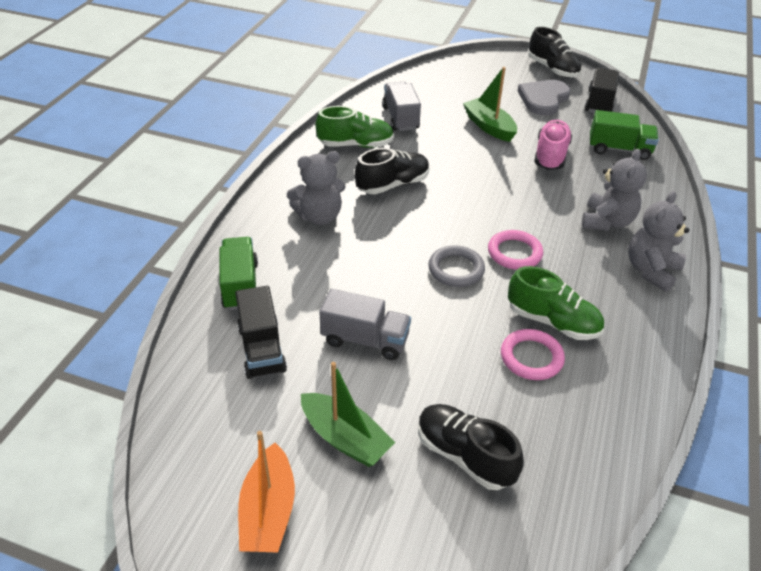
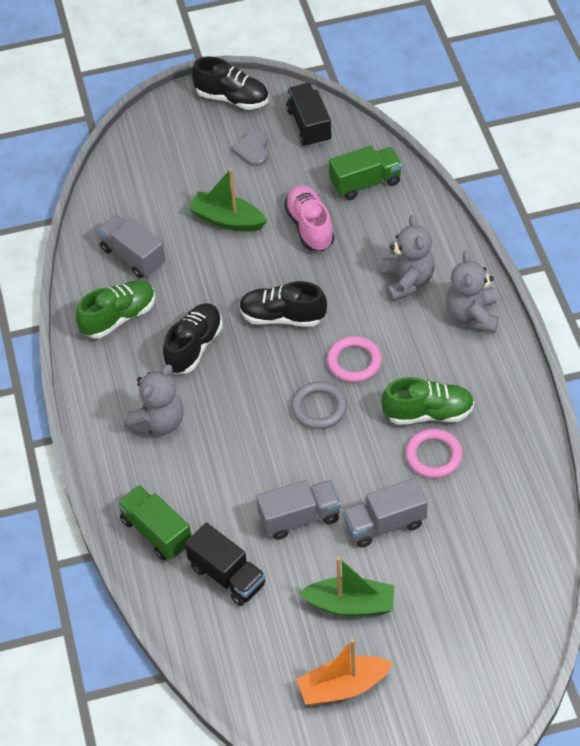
camera: 30 degrees left, 10 degrees up
orange boat [238,431,295,553] -> orange boat turned 105 degrees clockwise [296,639,393,705]
black shoe [418,404,524,490] -> black shoe moved to [239,281,327,327]
grey heart [518,80,571,115] -> grey heart [231,130,268,167], size x0.63
none -> grey truck [343,478,428,548]

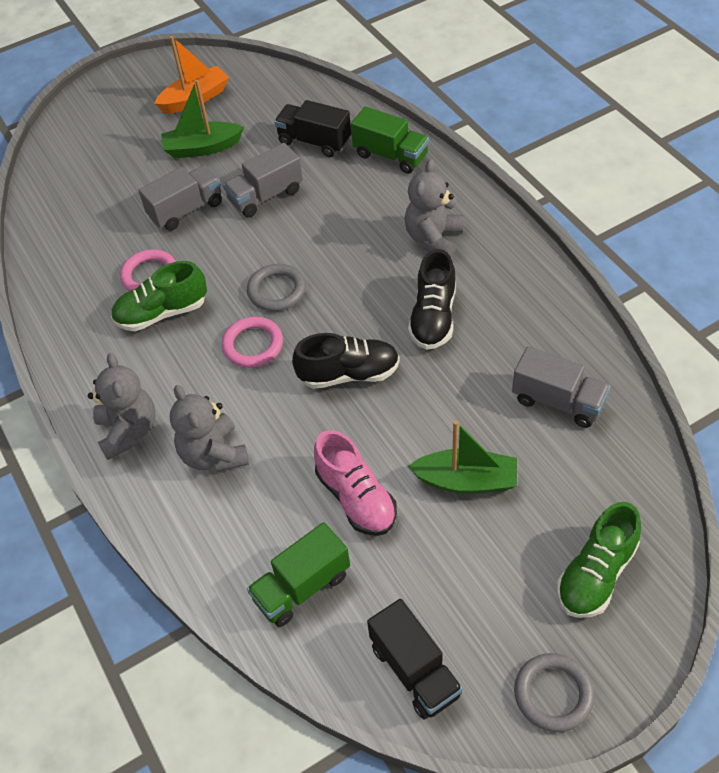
camera: 165 degrees right, 0 degrees up
green shoe [76,280,155,338] -> green shoe moved to [557,502,641,618]
black shoe [192,57,269,110] -> grey ring [514,653,595,732]
grey heart [231,130,268,167] -> none

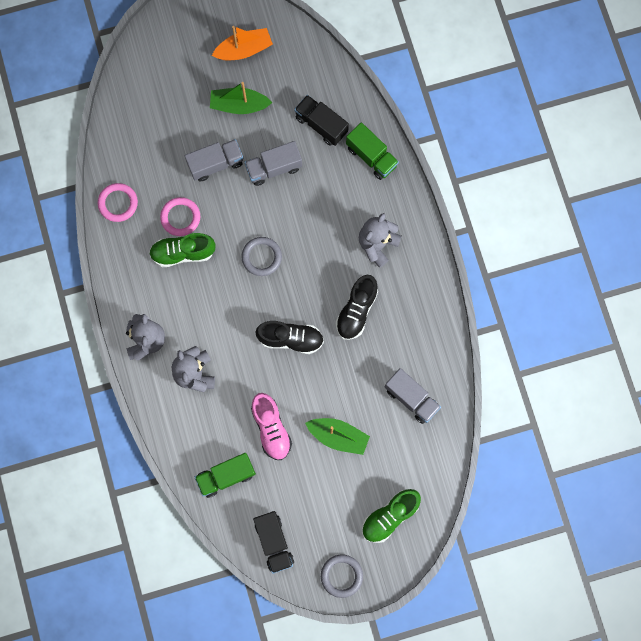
camera: 10 degrees right, 25 degrees up
pink ring [222,317,283,368] -> pink ring moved to [98,183,138,222]

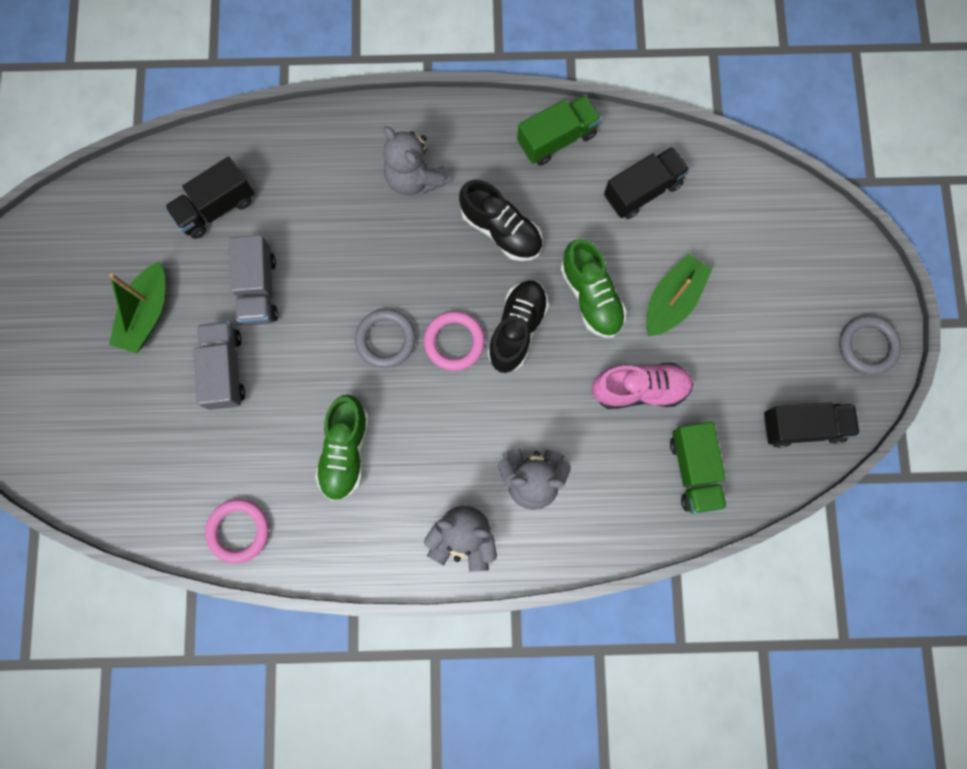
camera: 75 degrees left, 0 degrees up
pink ring [160,197,200,236] -> pink ring moved to [424,311,485,371]
orange boat [212,26,273,60] -> none
green truck [346,122,399,180] -> green truck moved to [517,95,601,166]
green shoe [362,489,421,543] -> green shoe moved to [561,239,627,338]
grey truck [385,368,441,424] -> black truck [604,147,690,219]

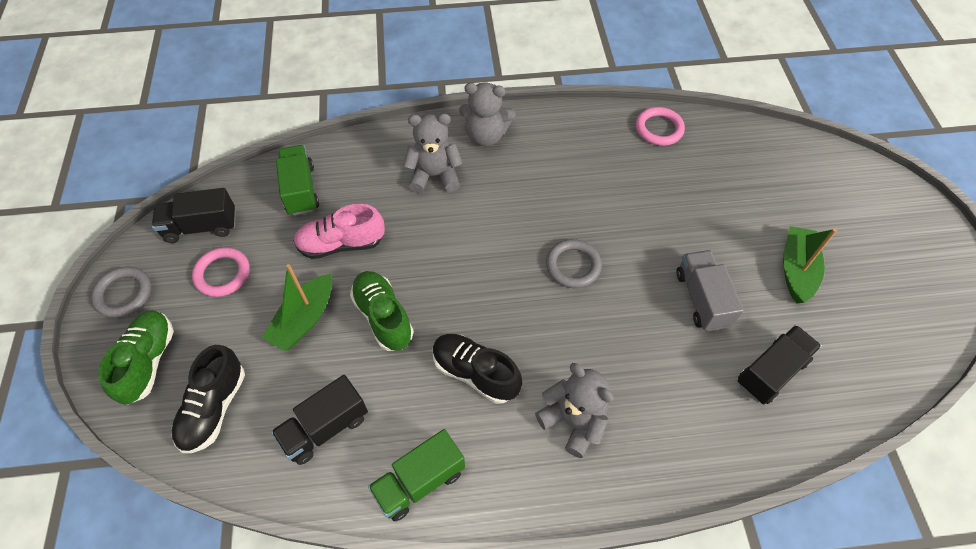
camera: 175 degrees right, 20 degrees down
grey truck [194,321,245,410] -> none
green shoe [315,395,369,501] -> green shoe moved to [98,310,174,405]
pink ring [424,311,485,371] -> pink ring moved to [192,247,250,297]
black shoe [487,280,549,373] -> black shoe moved to [171,345,245,453]

